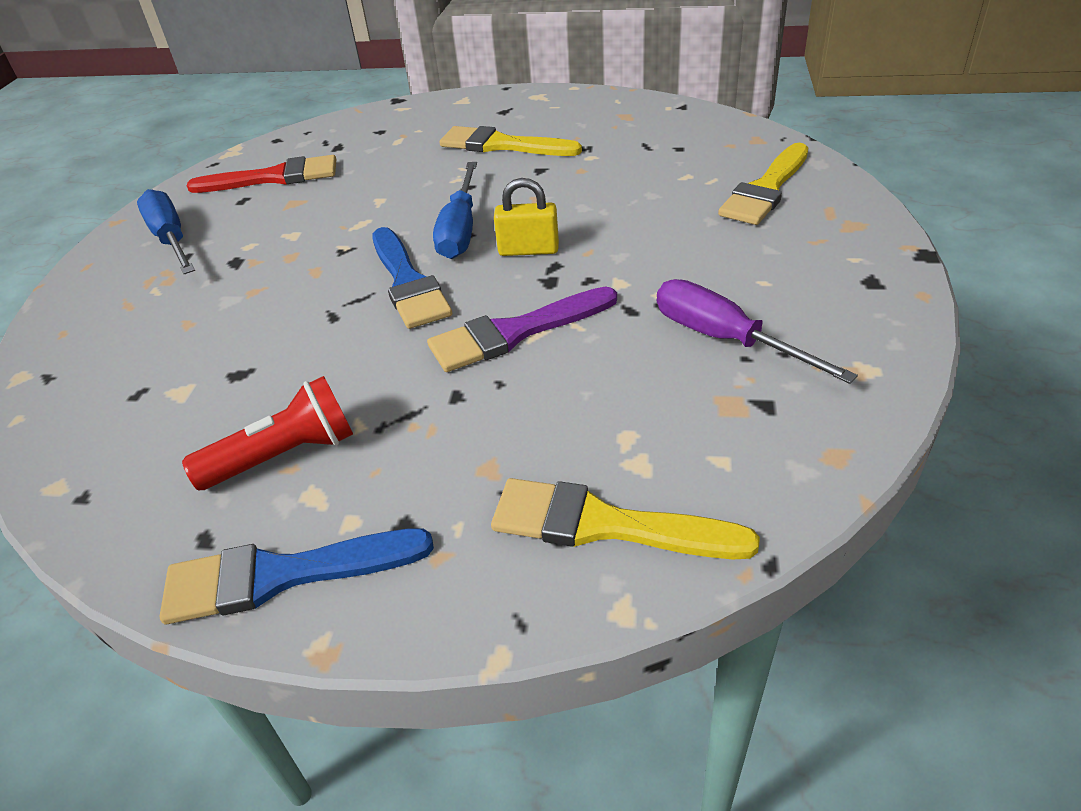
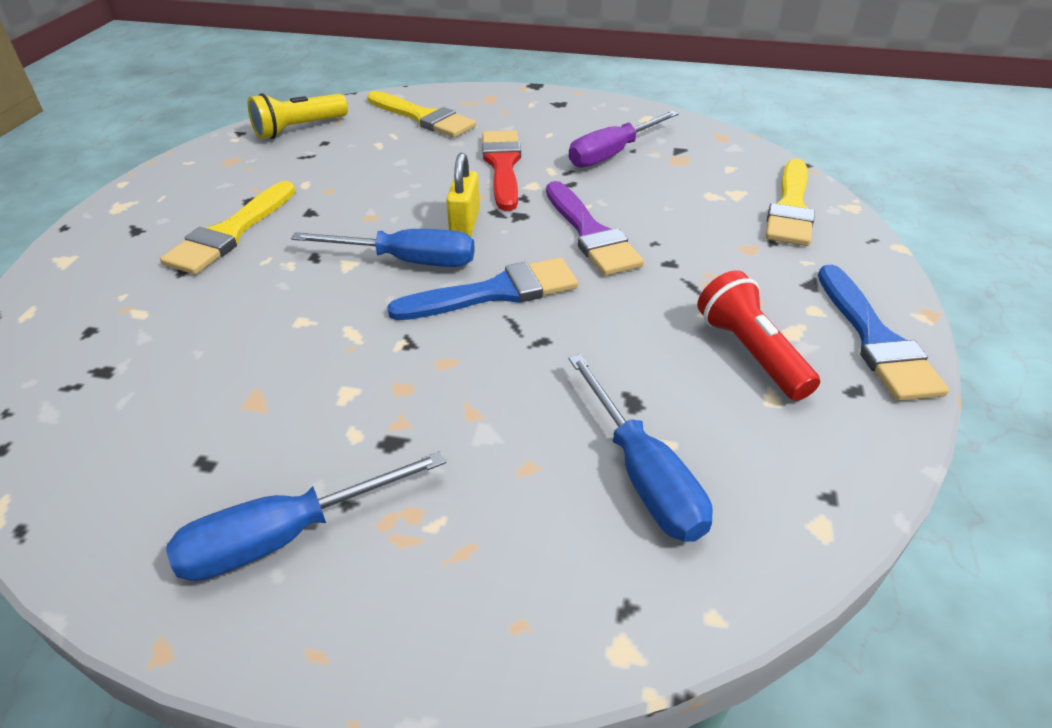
camera: 90 degrees left, 0 degrees up
red brush [186,155,336,193] -> red brush moved to [482,130,521,211]
none -> yellow flashlight [248,93,348,139]
none -> blue screwdriver [568,354,713,542]

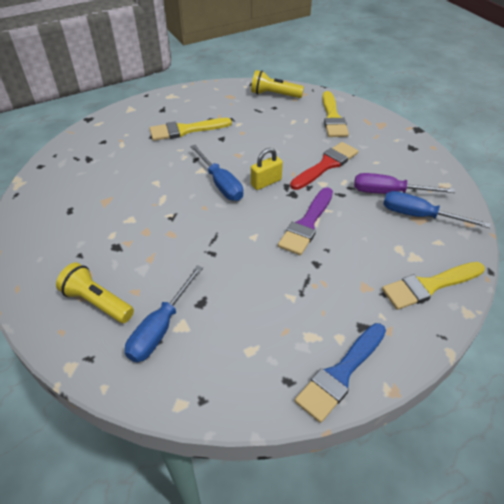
camera: 50 degrees right, 5 degrees up
blue screwdriver [166,451,446,581] -> blue screwdriver moved to [383,191,491,228]
blue brush [387,258,578,320] -> none
red flashlight [697,270,820,401] -> none
none -> yellow flashlight [56,263,134,323]

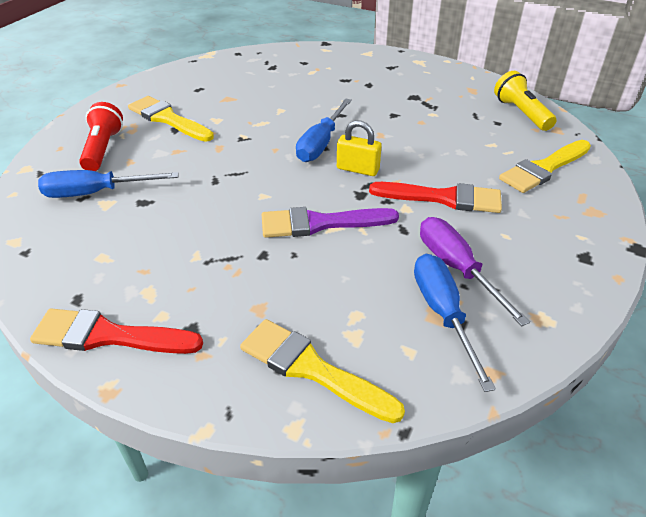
camera: 55 degrees right, 5 degrees down
yellow flashlight [56,263,134,323] -> red flashlight [79,102,123,171]
yellow brush [150,118,232,141] -> yellow brush moved to [128,96,214,142]
blue brush [295,323,386,423] -> red brush [30,308,203,354]

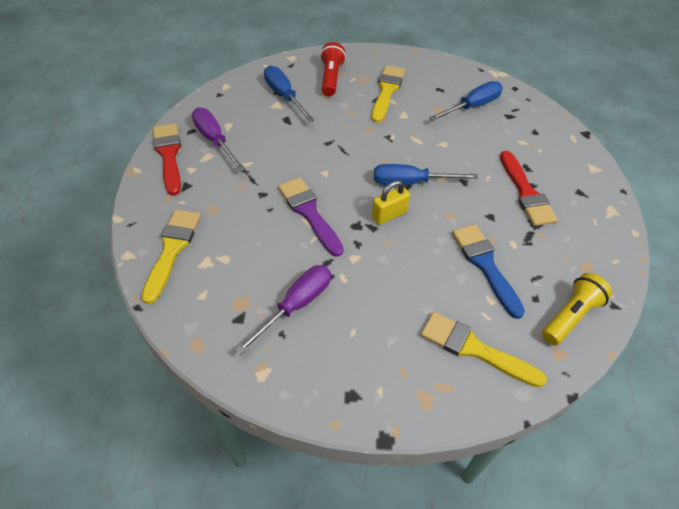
camera: 65 degrees right, 10 degrees up
red flashlight [79,102,123,171] -> red flashlight turned 60 degrees counterclockwise [320,42,346,96]
yellow padlock [337,120,382,176] -> yellow padlock turned 60 degrees clockwise [372,180,410,225]
red brush [369,182,502,213] -> red brush moved to [500,151,558,226]
blue screwdriver [414,254,496,392] -> blue screwdriver moved to [429,81,503,121]
none -> purple screwdriver [192,108,245,172]
none -> blue brush [452,224,525,319]

